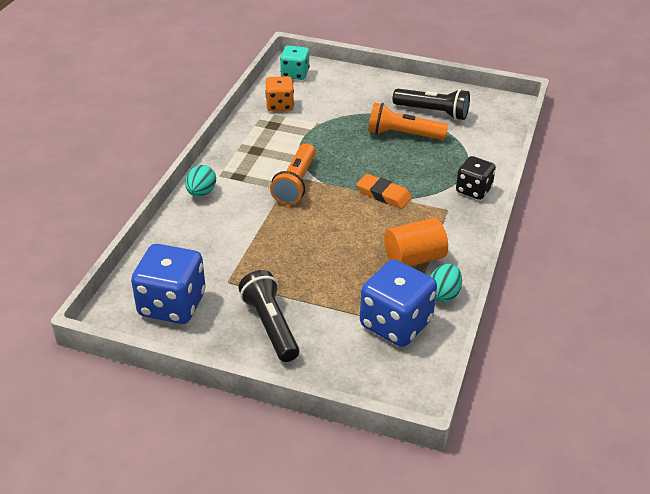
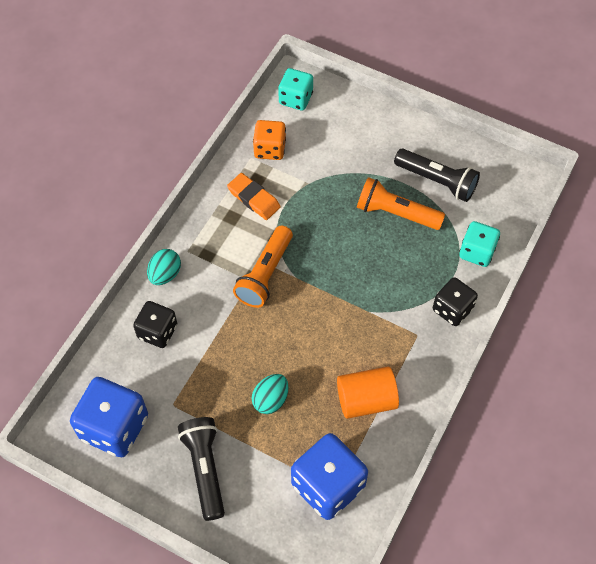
camera: 10 degrees right, 20 degrees up
orange eraser [356,174,412,209] -> orange eraser moved to [227,173,281,220]
turquoise egg [430,264,462,302] -> turquoise egg moved to [252,374,288,414]
none -> black dice [133,301,177,348]
none -> turquoise dice [459,221,500,267]

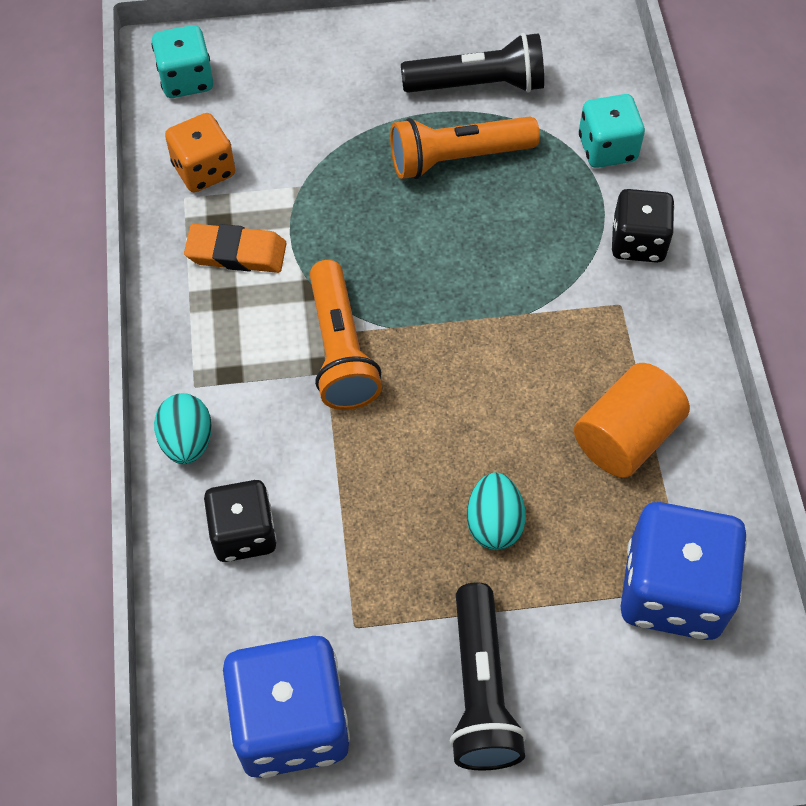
camera: 35 degrees left, 0 degrees up
black flashlight [178,417,225,521] -> black flashlight turned 135 degrees counterclockwise [450,582,526,770]

